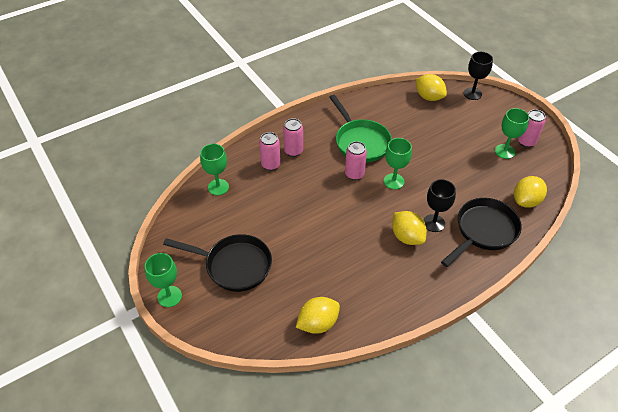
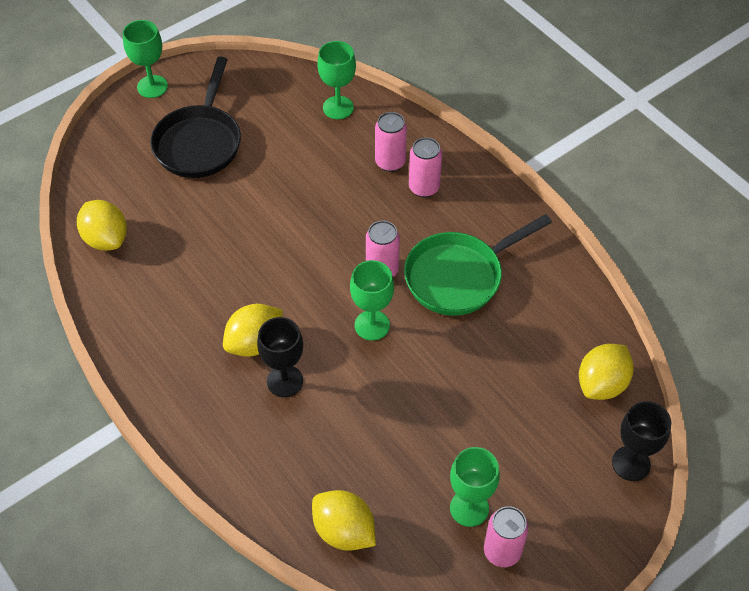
camera: 85 degrees right, 5 degrees up
black pan [441,198,522,267] -> none

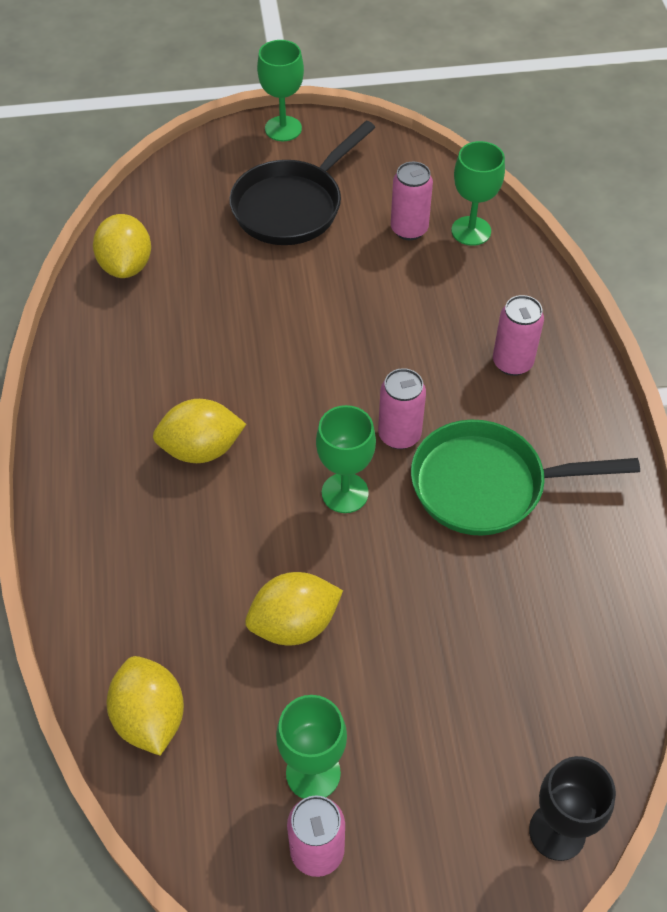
camera: 30 degrees right, 0 degrees up
black goblet [257,317,303,397] -> none
pink can [375,112,407,172] -> pink can moved to [391,162,433,240]
yellow lemon [579,344,634,400] -> yellow lemon moved to [245,572,343,645]

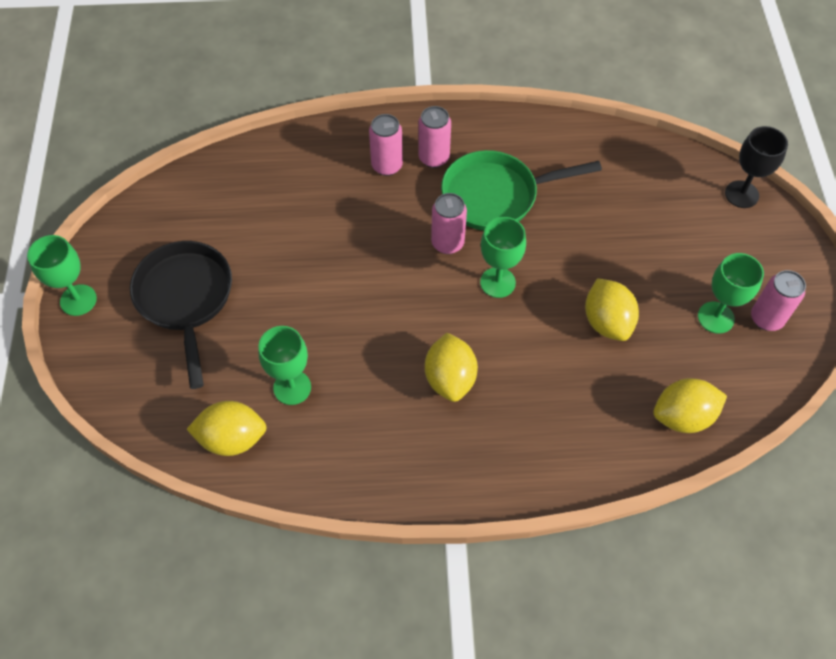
camera: 85 degrees left, 5 degrees up
black pan [230,121,376,245] -> black pan turned 150 degrees counterclockwise [130,241,232,389]
pink can [391,162,433,240] -> pink can moved to [418,106,451,168]
green pan [411,420,640,536] -> green pan turned 75 degrees clockwise [441,150,602,231]
green goblet [451,141,505,246] -> green goblet moved to [258,326,311,405]

